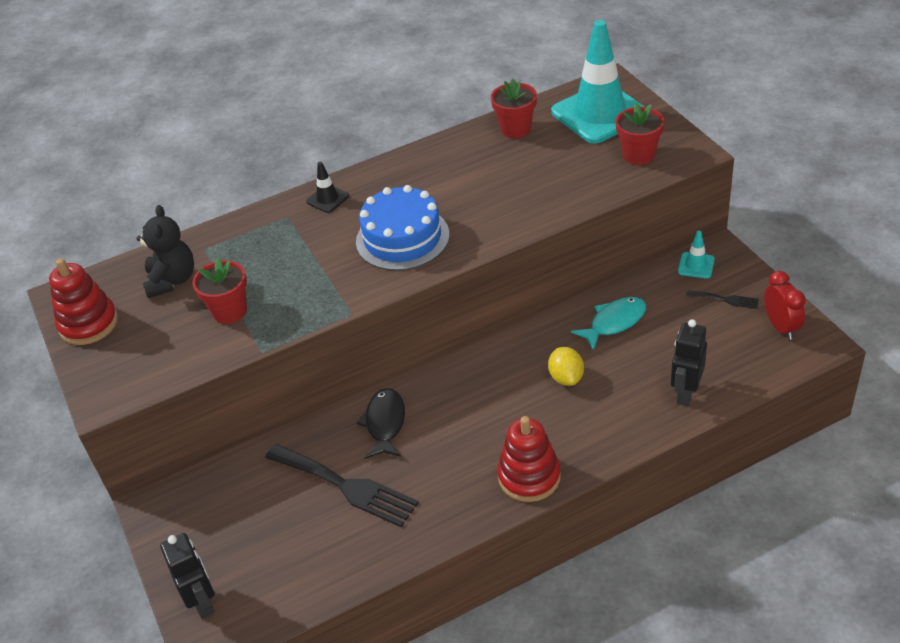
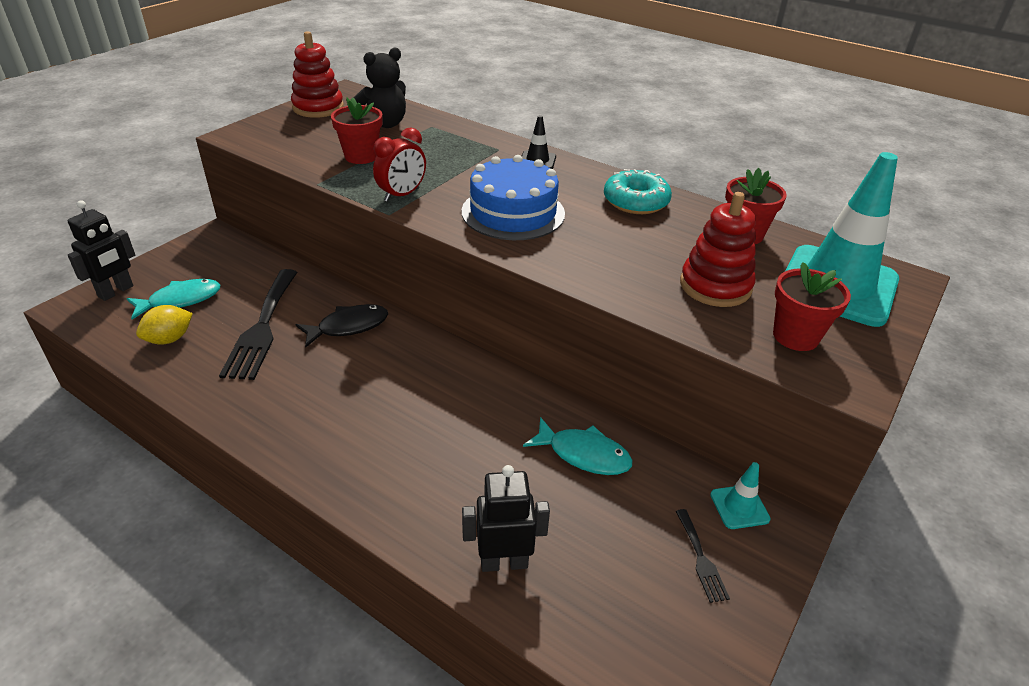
camera: 55 degrees right, 5 degrees down
red stacking toy [497,416,561,502] -> red stacking toy moved to [680,192,756,307]
yellow lemon [548,347,584,386] -> yellow lemon moved to [136,305,193,345]
red clock [764,271,806,340] -> red clock moved to [373,127,426,202]
none -> turquoise fish [126,279,220,320]
none -> turquoise donut [604,169,672,214]

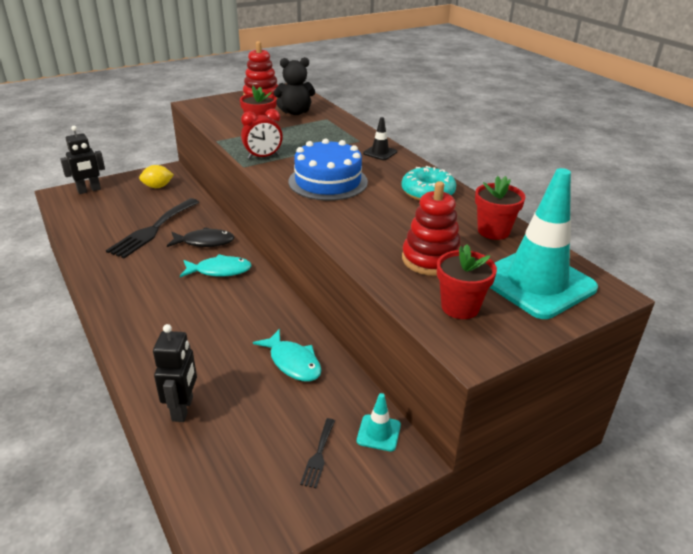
camera: 25 degrees right, 5 degrees down
turquoise fish [126,279,220,320] -> turquoise fish moved to [180,254,252,277]
yellow lemon [136,305,193,345] -> yellow lemon moved to [139,165,174,188]
black robot [462,465,550,572] -> black robot turned 75 degrees clockwise [153,324,197,422]

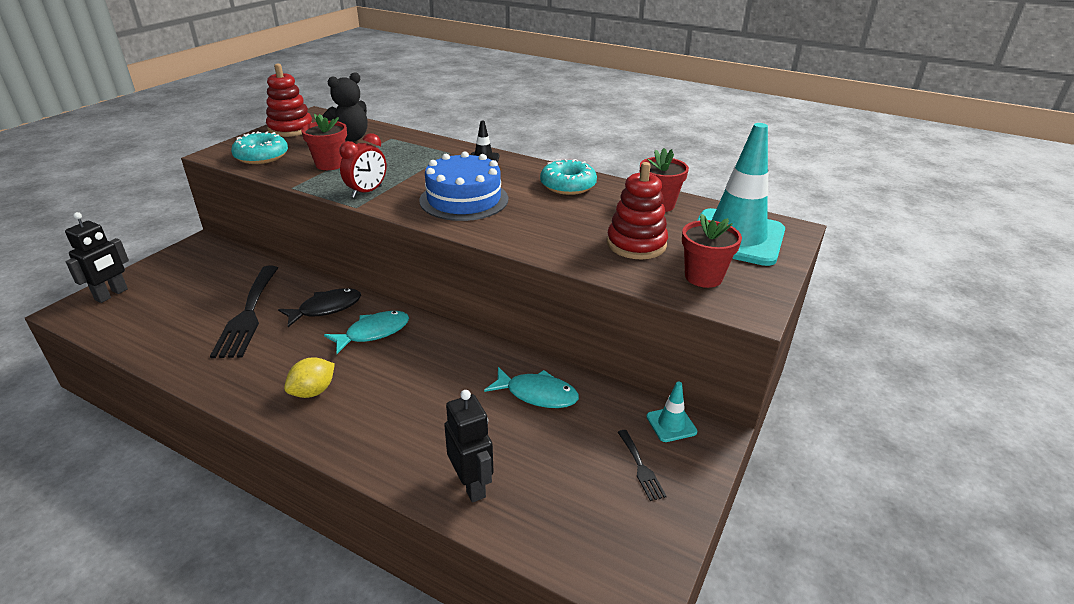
camera: 30 degrees left, 0 degrees up
yellow lemon [139,165,174,188] -> yellow lemon moved to [284,357,335,398]
none -> turquoise donut [231,131,288,164]

